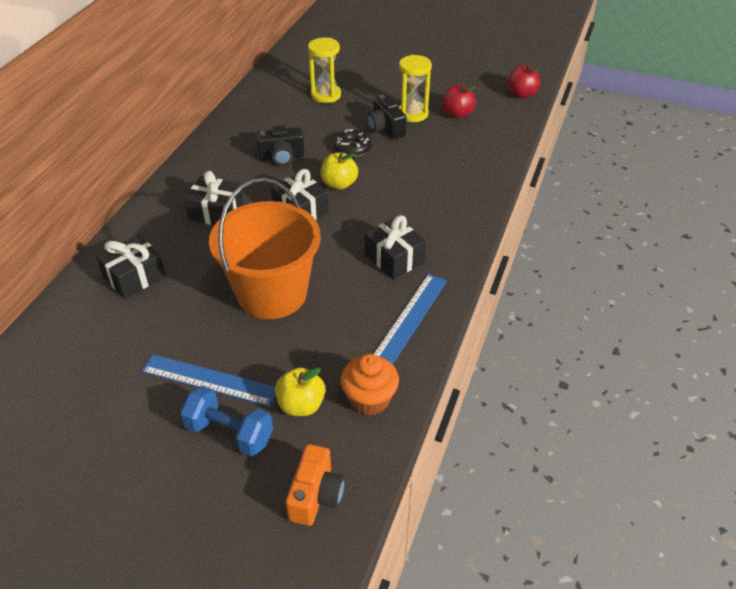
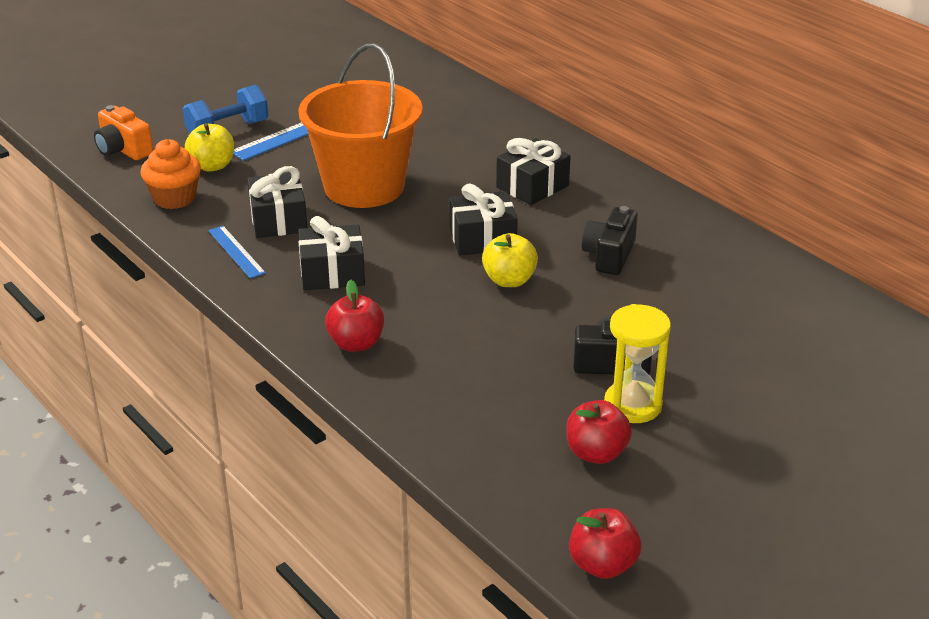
camera: 120 degrees right, 10 degrees down
black gift [96,235,166,299] -> black gift moved to [247,166,307,238]
yellow hourglass [308,38,341,103] -> none
black donut [334,129,372,157] -> none
blue ruler [374,274,447,364] -> blue ruler [208,226,266,279], size x0.65
none -> red apple [325,279,384,352]

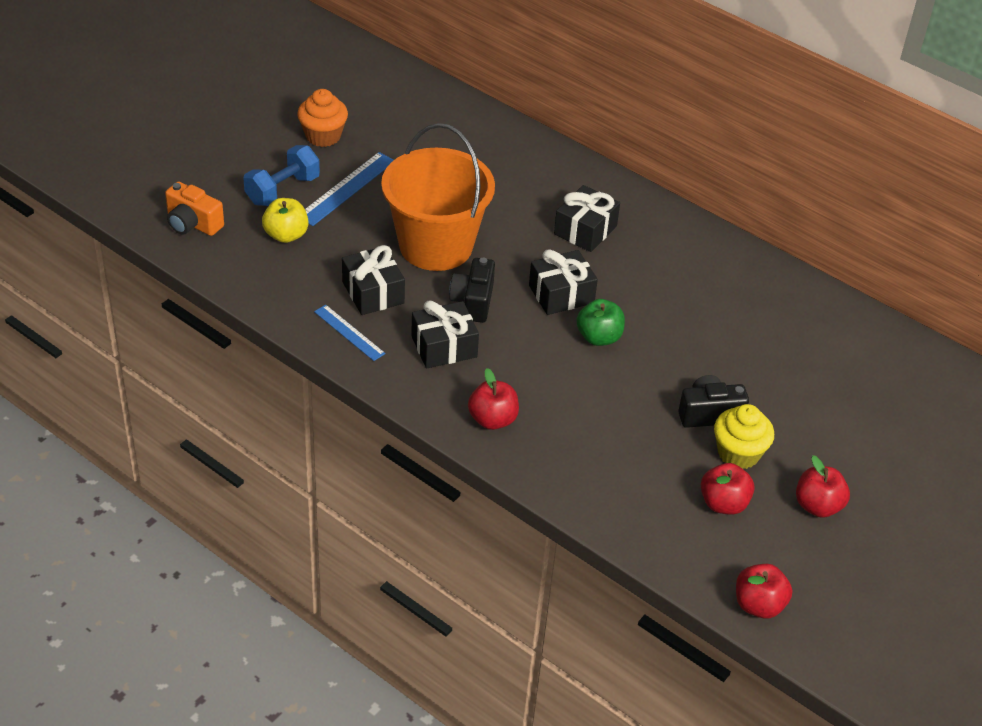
camera: 15 degrees left, 10 degrees up
orange cupcake [141,139,201,209] -> orange cupcake moved to [297,89,348,147]
yellow apple [482,233,538,287] -> green apple [576,299,625,346]
black camera [582,206,638,275] -> black camera moved to [449,258,495,323]
yellow hourglass [604,304,671,423] -> yellow cupcake [714,404,774,469]
none -> red apple [796,455,850,518]

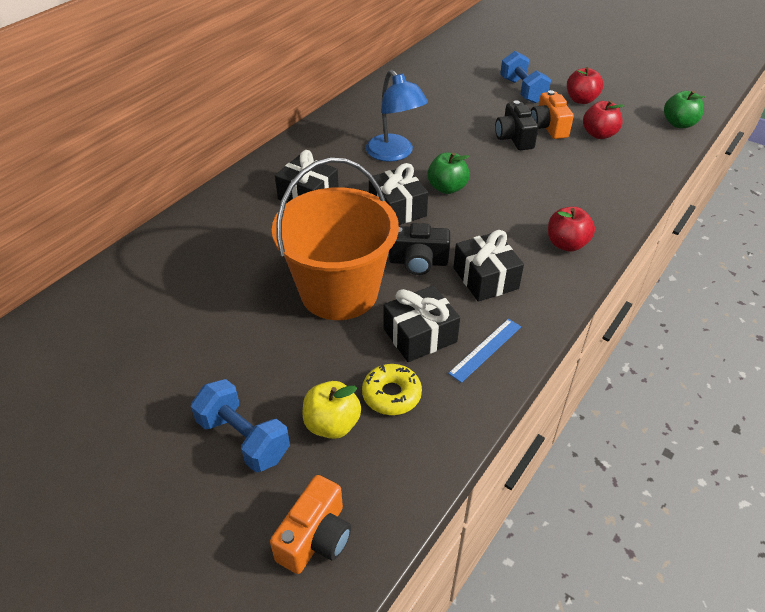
camera: 90 degrees left, 0 degrees up
orange cupcake [297,89,348,147] -> none
blue ruler [305,152,394,226] -> none
yellow cupcake [714,404,774,469] -> orange camera [531,90,574,139]
red apple [736,564,792,619] -> green apple [664,90,706,128]
none -> yellow donut [362,364,422,415]
none -> blue lamp [366,70,428,162]
none -> blue dumbbell [500,51,551,103]

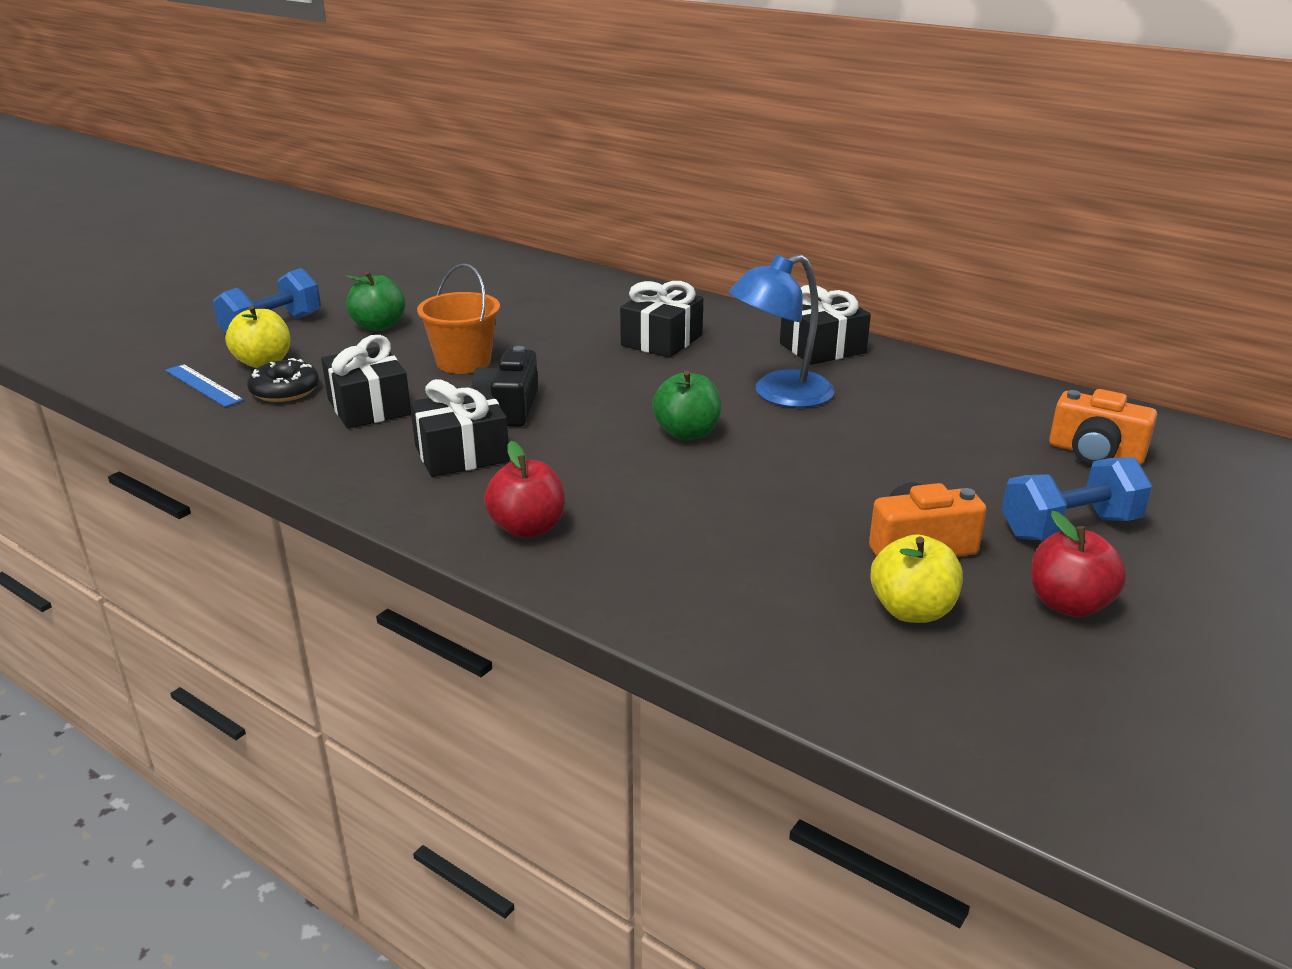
camera: 90 degrees right, 15 degrees down
orange camera [270,475,351,574] -> orange camera moved to [1049,389,1157,465]
orange bucket [272,157,399,320] -> orange bucket [417,263,500,374], size x0.55
yellow donut [362,364,422,415] -> black donut [247,358,319,402]
black gift [369,163,428,225] -> black gift moved to [780,285,871,365]
blue ruler [448,319,521,383] -> blue ruler moved to [165,364,244,407]
black camera [495,100,538,150] -> none
red apple [583,100,625,139] -> yellow apple [870,534,963,623]
green apple [664,90,706,128] -> green apple moved to [346,271,405,331]

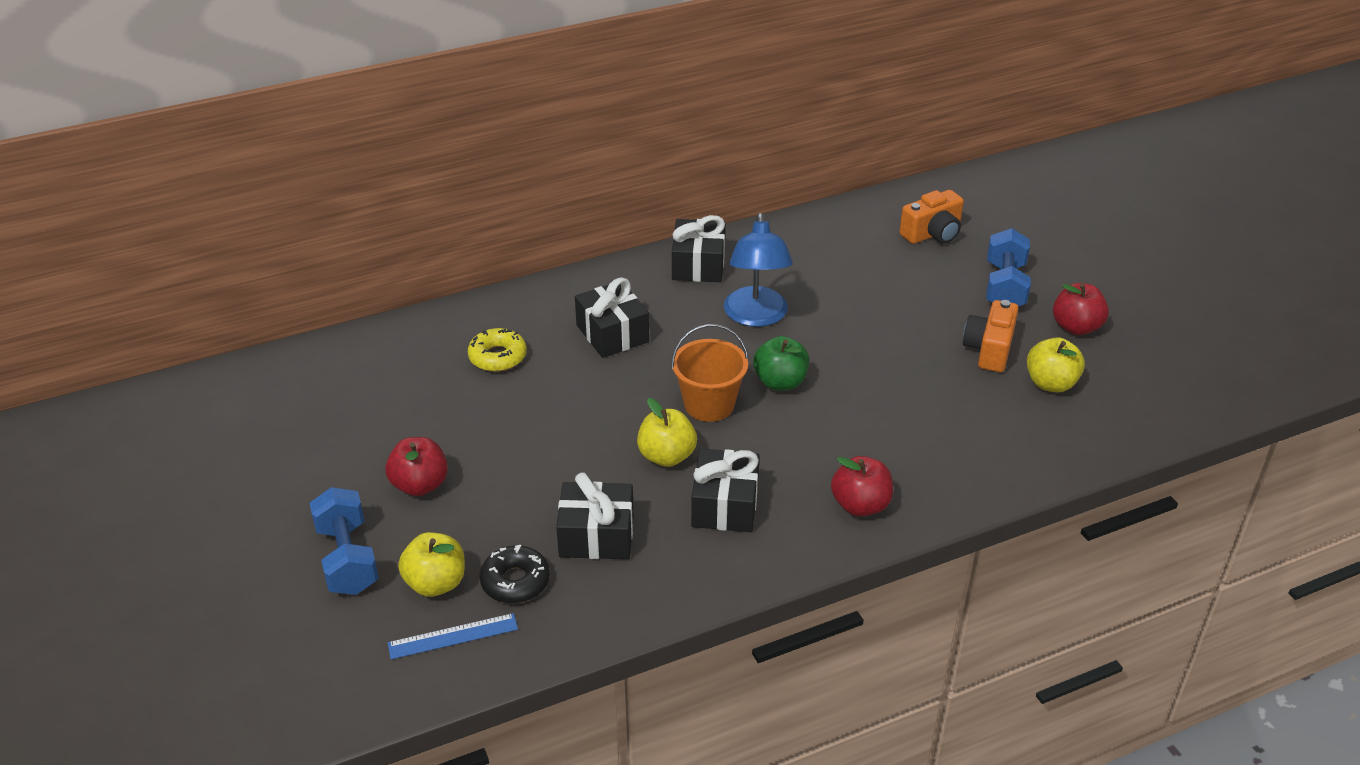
camera: 60 degrees left, 10 degrees up
green apple [346,271,405,331] -> red apple [385,437,448,496]
orange bucket [417,263,500,374] -> orange bucket moved to [671,324,749,422]
black camera [472,346,538,427] -> yellow apple [637,398,697,467]
none -> yellow donut [468,328,527,372]

